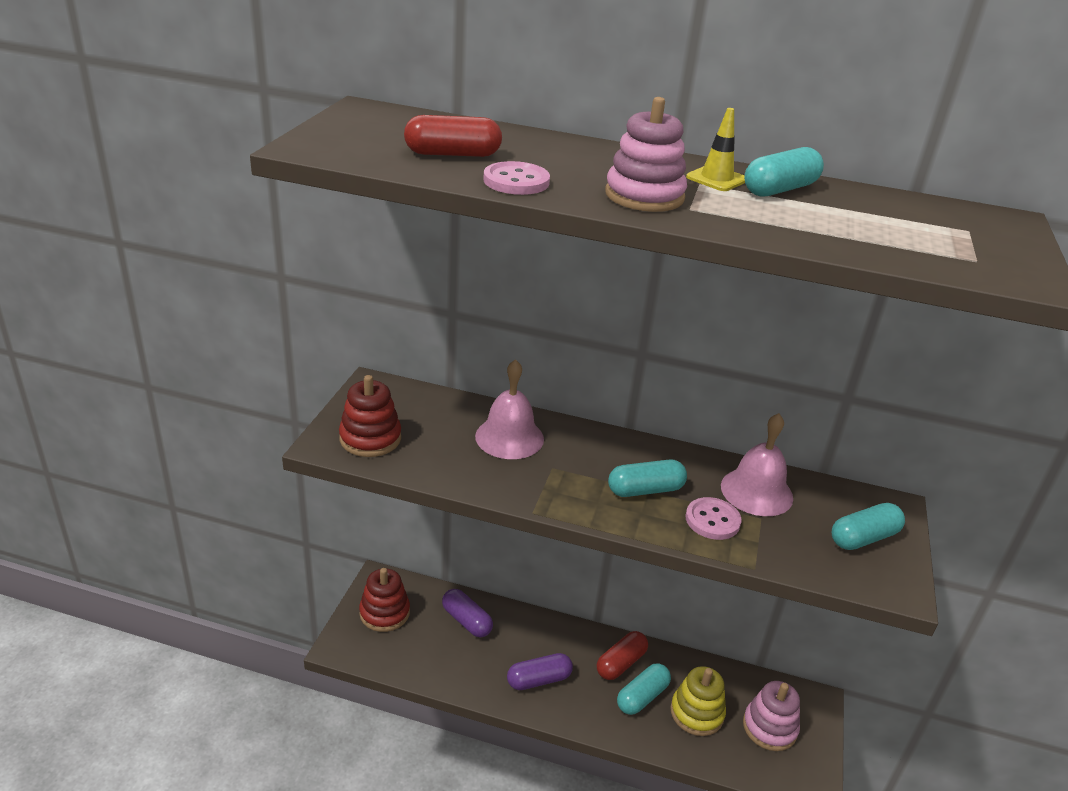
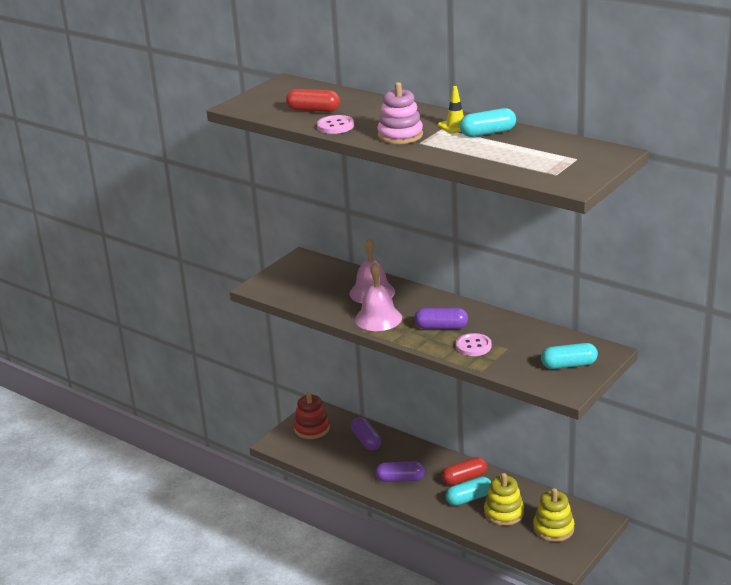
camera: 25 degrees right, 5 degrees down
red stacking toy [339,375,401,457] -> none
turquoise capsule [608,459,687,497] -> purple capsule [414,308,468,329]
pink bell [721,413,793,516] -> pink bell moved to [355,263,402,331]
pink stacking toy [743,681,800,751] -> yellow stacking toy [533,488,574,542]

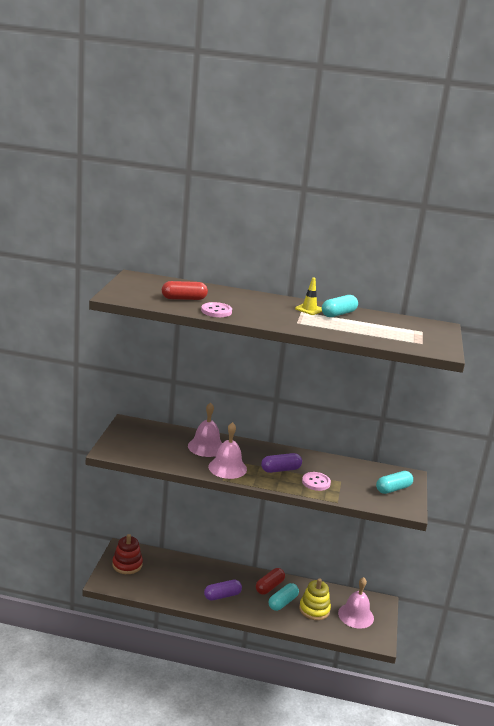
camera: 30 degrees left, 5 degrees down
purple capsule [351,417,381,450] -> none
pink stacking toy [377,82,423,144] -> none
yellow stacking toy [533,488,574,542] -> pink bell [338,577,374,629]

